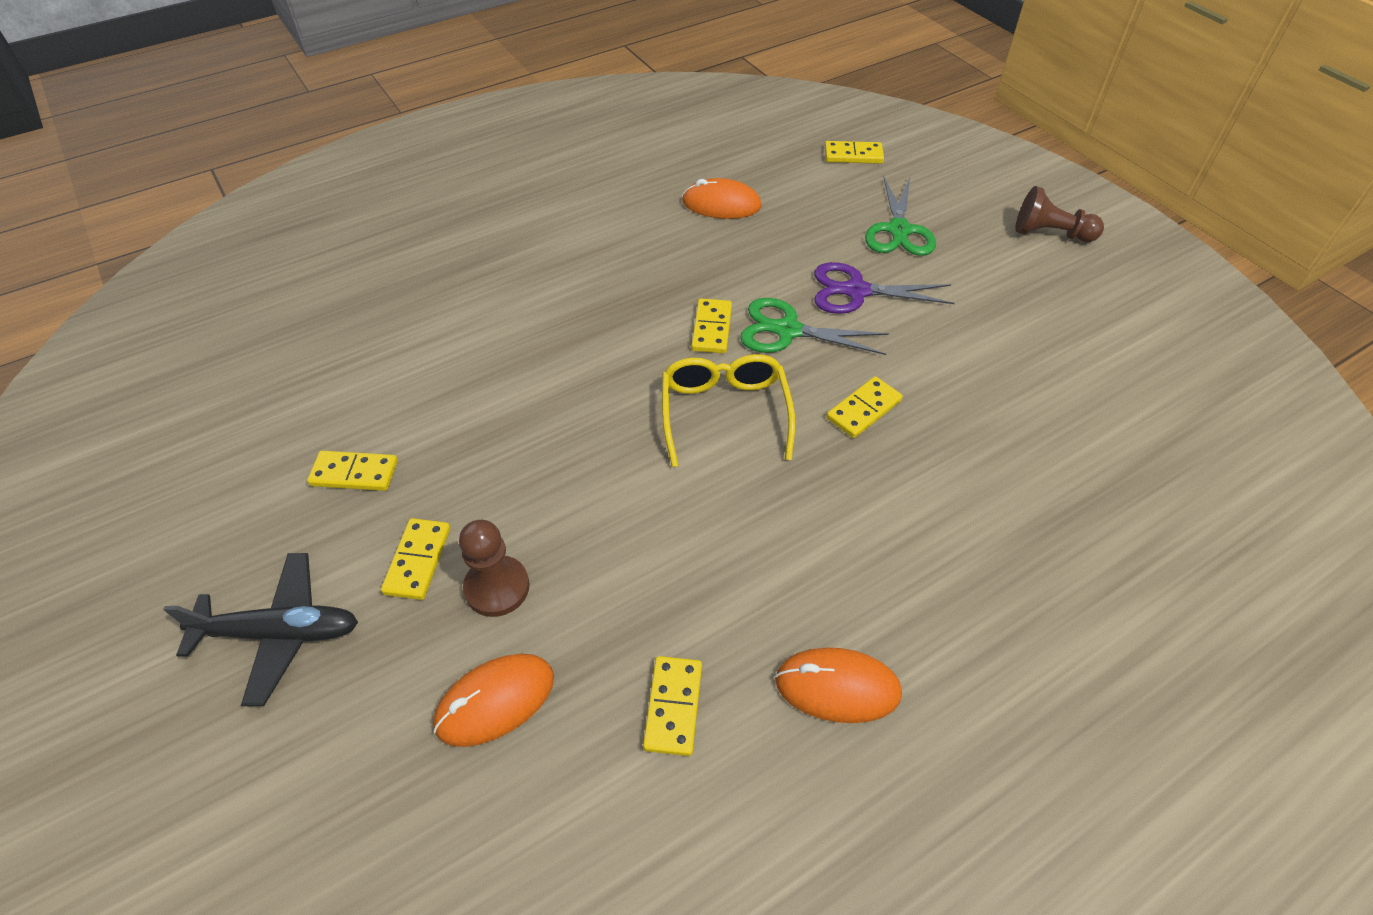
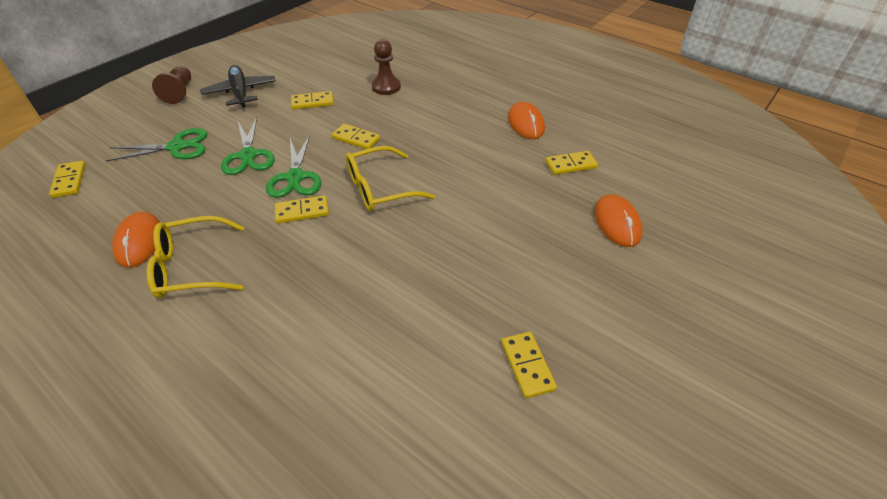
camera: 110 degrees left, 5 degrees down
black plane [163,553,358,706] -> black plane moved to [200,65,275,107]
yellow domino [381,518,450,600] -> yellow domino moved to [291,91,334,110]
orange mouse [433,654,554,747] -> orange mouse turned 45 degrees clockwise [594,194,642,247]
brown pawn [459,520,529,617] -> brown pawn moved to [372,39,401,95]
purple scissors [814,262,955,314] -> green scissors [221,117,275,175]
none -> yellow glasses [147,216,244,298]

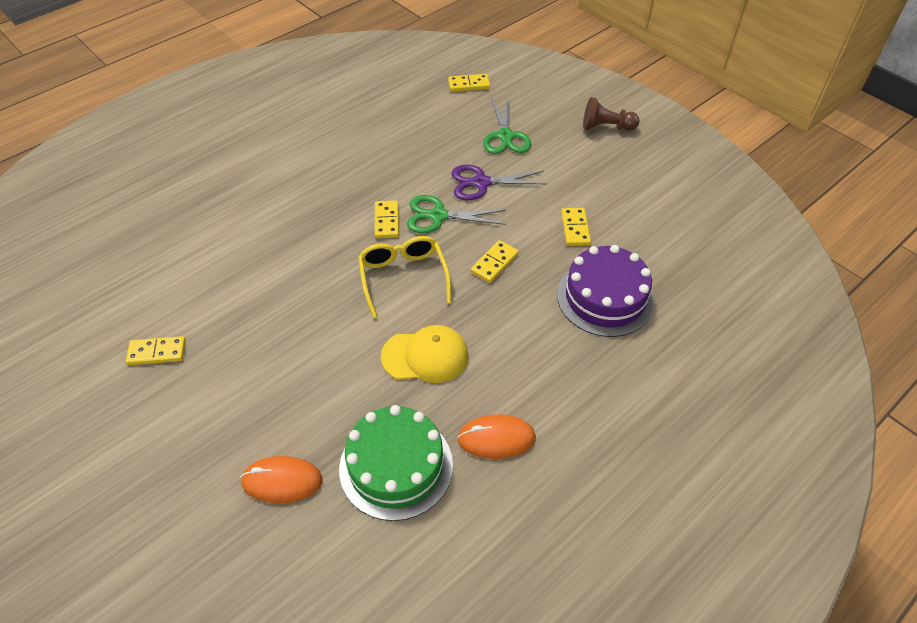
camera: 100 degrees right, 5 degrees up
orange mouse [112,212,160,267] -> none
yellow glasses [147,216,244,298] -> none
black plane [200,65,275,107] -> none
green scissors [221,117,275,175] -> purple scissors [451,165,547,200]
brown pawn [372,39,401,95] -> purple cake [557,245,654,337]
yellow domino [546,151,598,175] -> green cake [339,405,453,521]
none -> yellow cap [381,325,469,383]

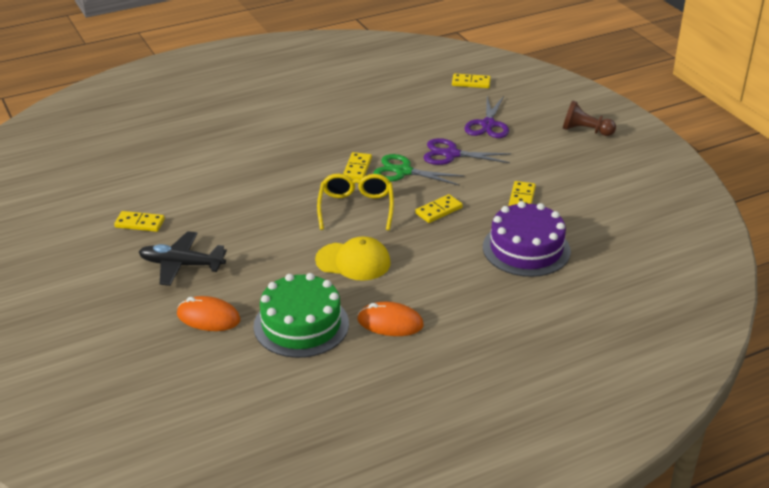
camera: 15 degrees right, 15 degrees down
green scissors [483,98,531,154] -> purple scissors [464,96,509,138]
none -> black plane [139,231,227,286]

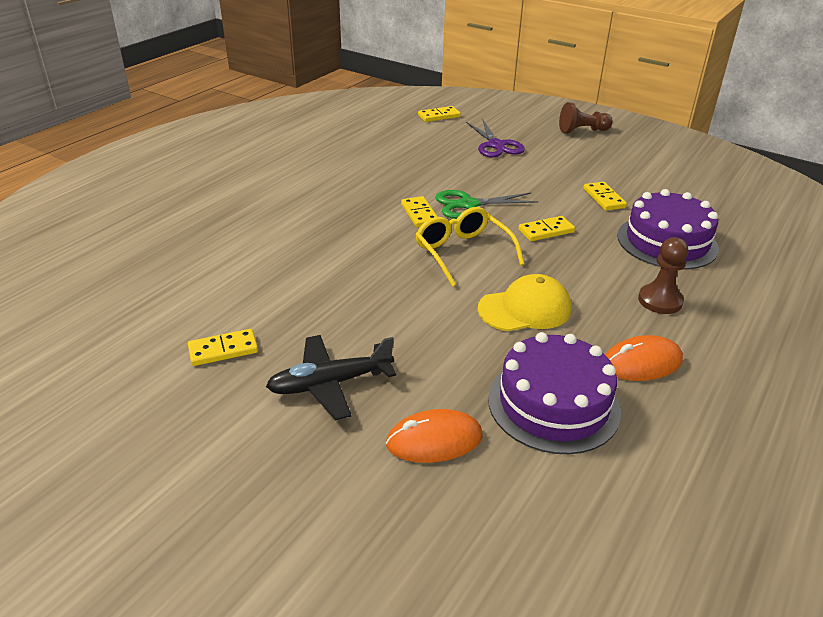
camera: 30 degrees left, 0 degrees up
green cake [254,273,349,358] -> purple cake [488,332,621,454]
yellow domino [415,194,463,223] -> yellow domino turned 45 degrees clockwise [518,216,575,241]
purple scissors [423,138,511,165] -> none
none -> brown pawn [638,237,688,314]

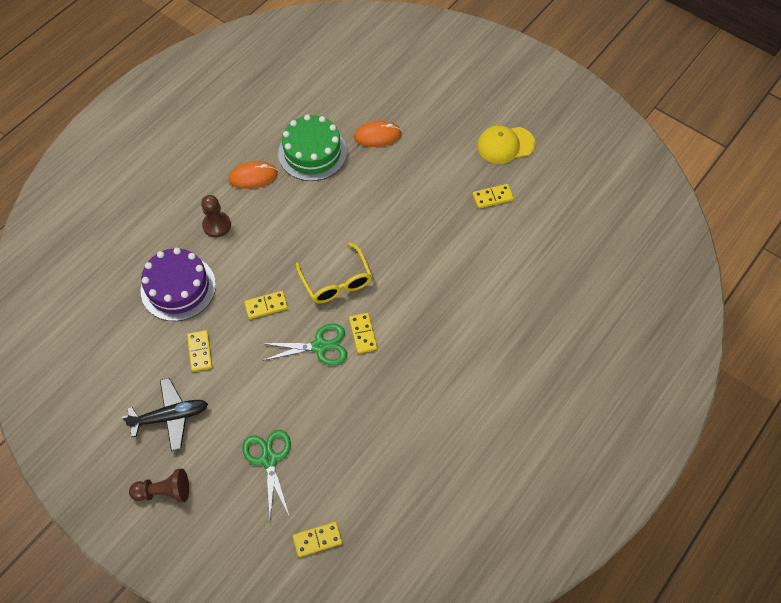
camera: 175 degrees left, 25 degrees up
black plane [266,335,396,420] -> black plane moved to [122,378,208,451]
purple scissors [466,120,525,158] -> green scissors [242,430,291,517]
yellow cap [478,274,571,331] -> yellow cap moved to [477,126,535,164]
purple cake [488,332,621,454] -> green cake [278,114,347,181]

